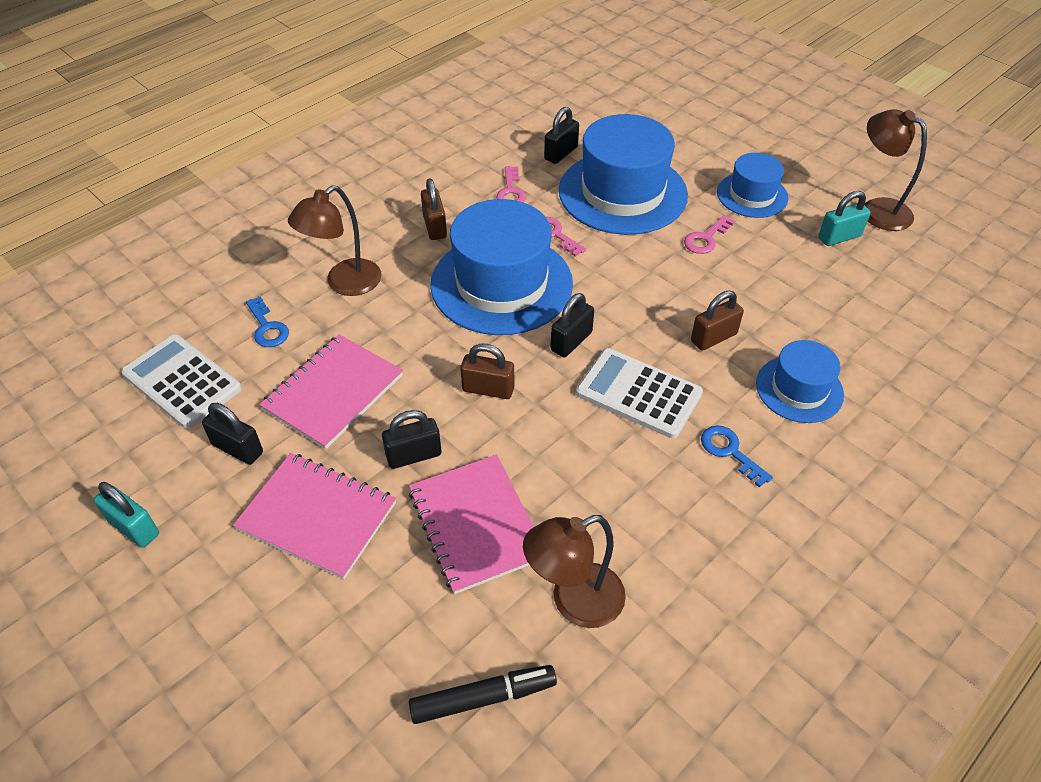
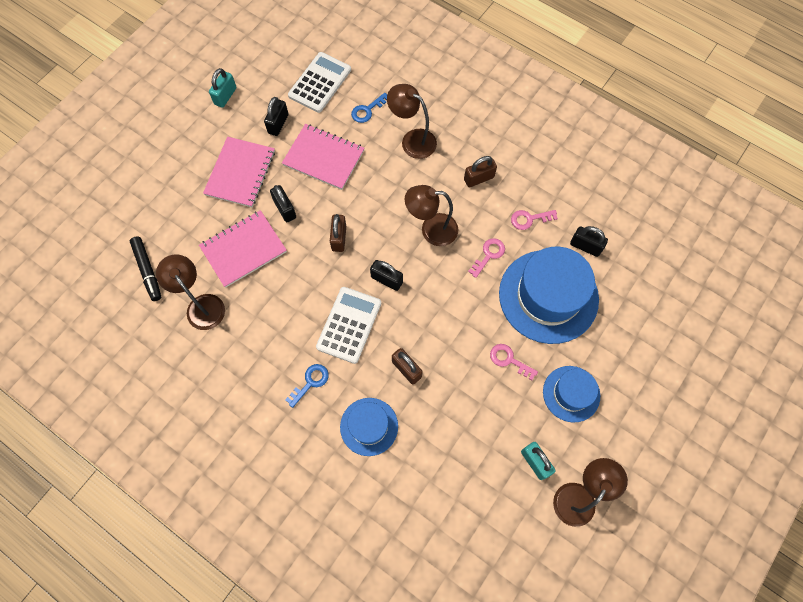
camera: 80 degrees right, 20 degrees up
blue hat [430,199,573,335] -> brown lamp [405,185,458,246]

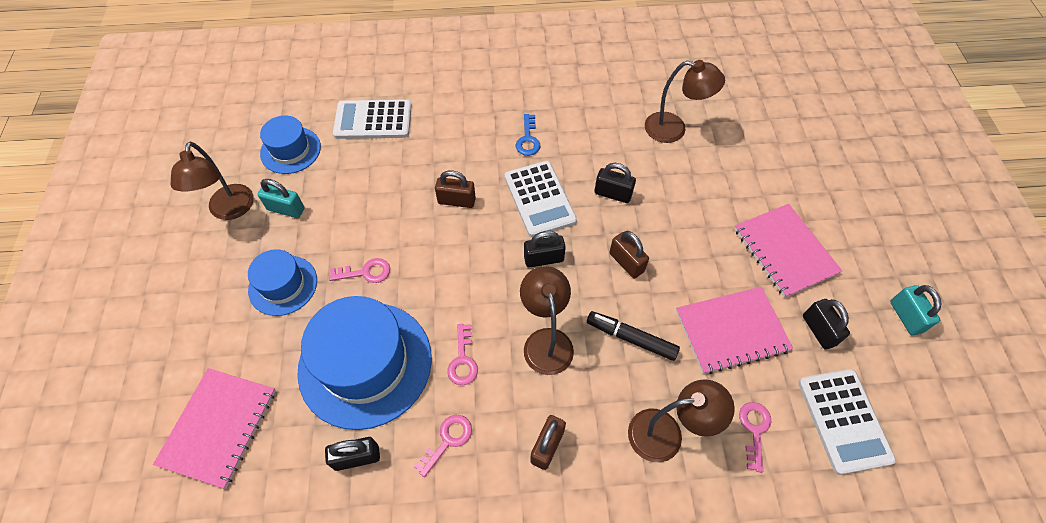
camera: 140 degrees right, 10 degrees down
black marker [130,236,161,301] -> black marker moved to [587,311,680,361]
pink notebook [199,210,287,288] -> pink notebook moved to [153,368,276,489]
black padlock [270,185,296,222] -> black padlock moved to [595,163,636,203]
blue hat [340,398,398,456] -> blue hat moved to [260,116,321,174]
blue key [351,93,387,123] -> pink key [739,402,771,472]
brown lamp [405,185,458,246] -> brown lamp turned 60 degrees counterclockwise [520,266,574,375]
none -> white calculator [333,100,412,139]

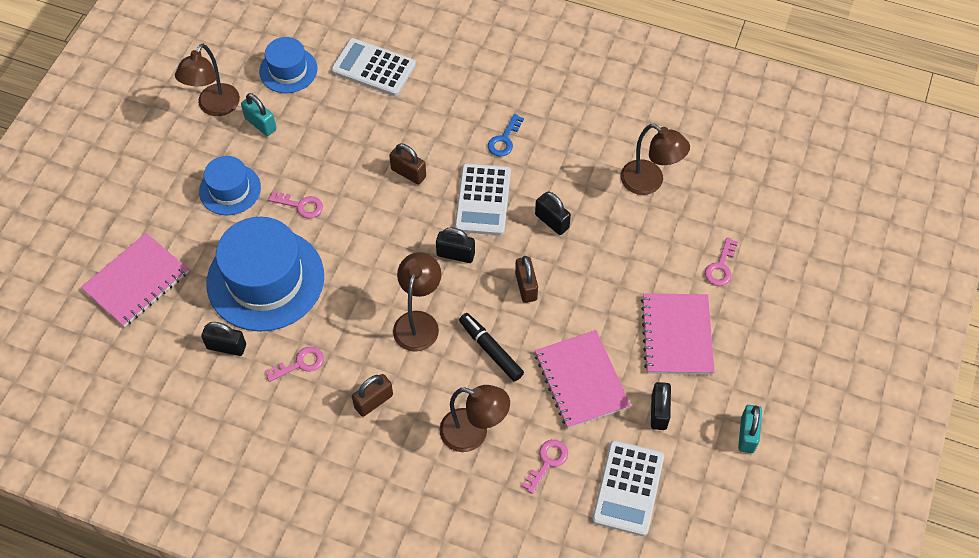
camera: 25 degrees right, 0 degrees up
pink key [447,324,478,385] -> pink key moved to [705,237,738,286]
pink notebook [676,286,793,374] -> pink notebook turned 60 degrees clockwise [535,330,631,429]

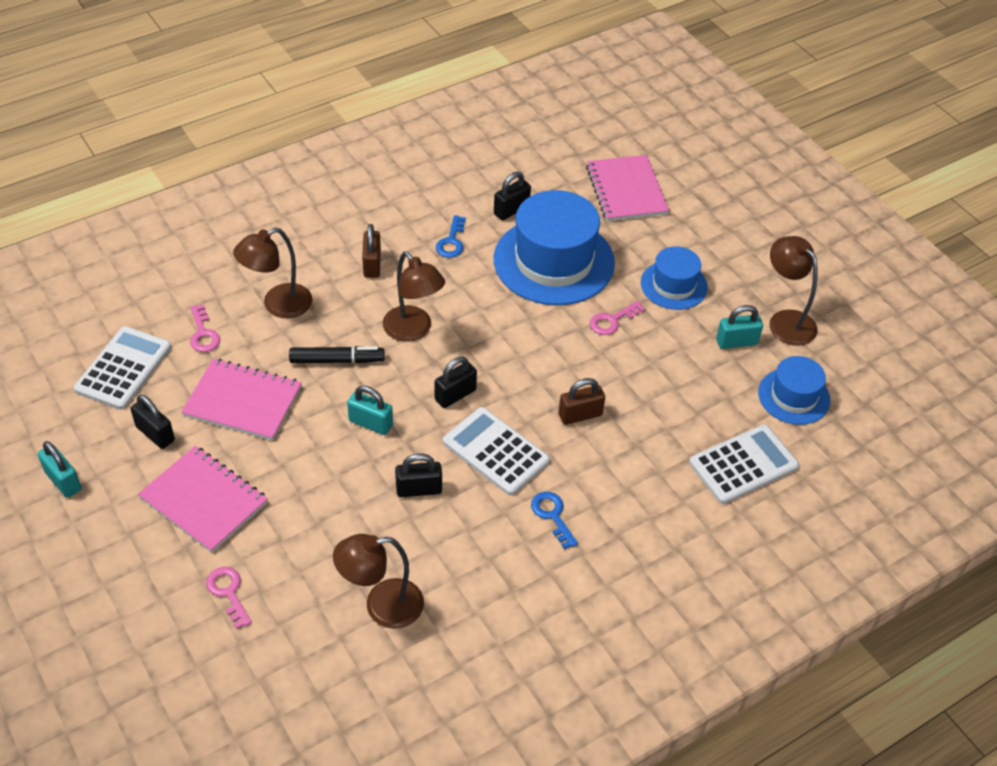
camera: 125 degrees right, 10 degrees down
pink key [265,346,324,382] -> blue key [436,215,466,258]
brown padlock [515,256,538,303] -> turquoise padlock [347,386,393,435]
white calculator [592,440,664,536] -> white calculator turned 60 degrees clockwise [74,326,171,410]

